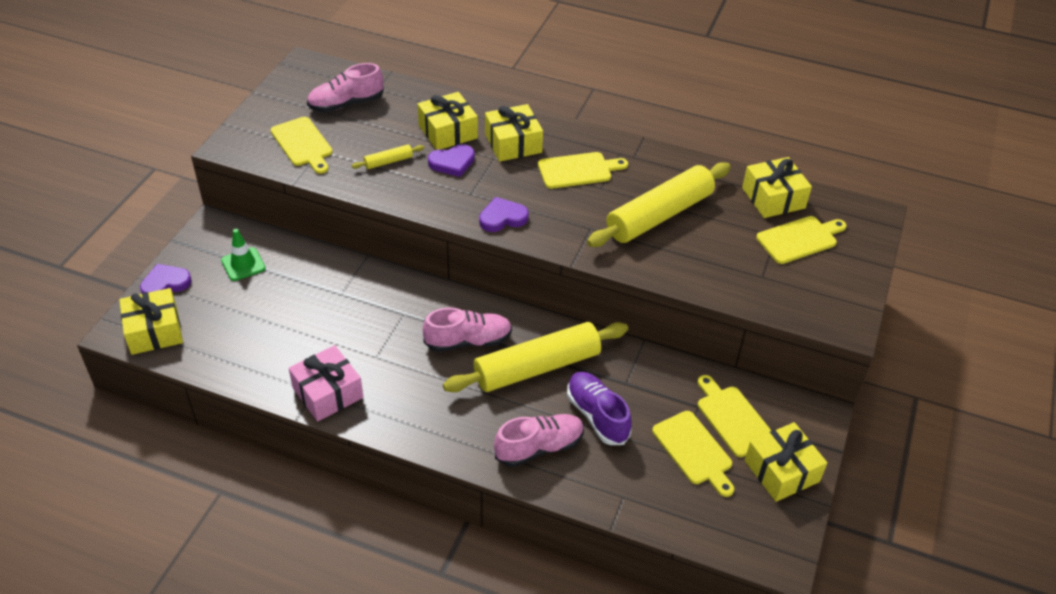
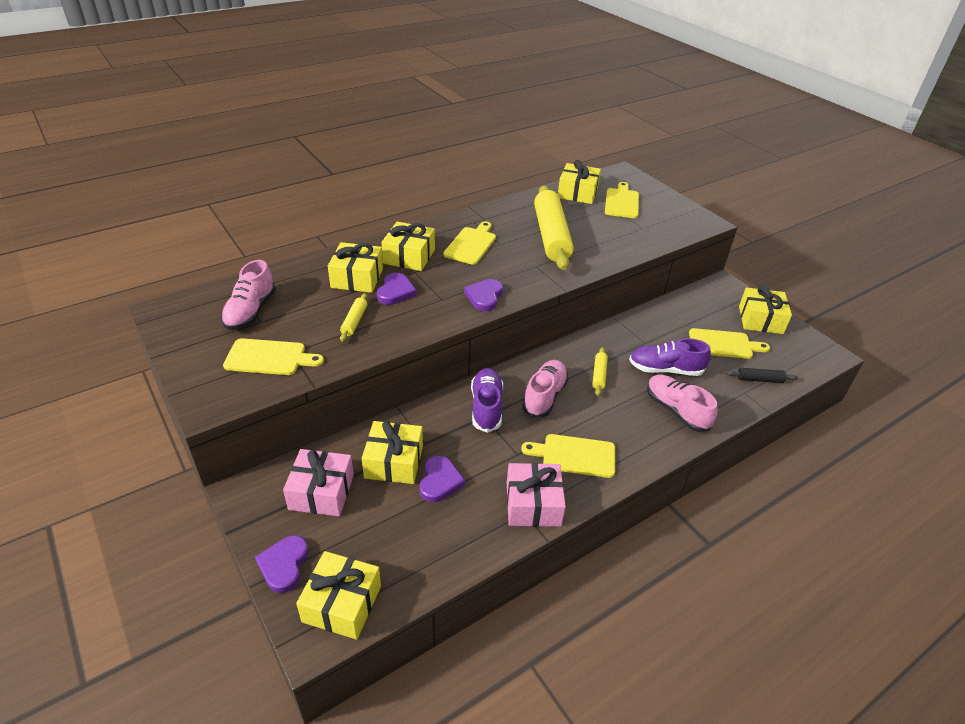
camera: 55 degrees left, 5 degrees down
green traffic cone [221,229,266,281] -> pink gift [283,449,354,516]
yellow rolling pin [443,322,628,392] -> yellow rolling pin [592,347,608,396], size x0.42
pink shoe [494,414,584,467] -> pink shoe turned 45 degrees counterclockwise [647,374,717,432]
yellow cutting board [698,375,771,457] -> yellow cutting board moved to [521,434,615,478]
none -> yellow gift [362,421,423,484]
none -> purple heart [420,456,465,502]
none -> purple shoe [471,368,503,433]
none -> black rolling pin [726,368,797,383]

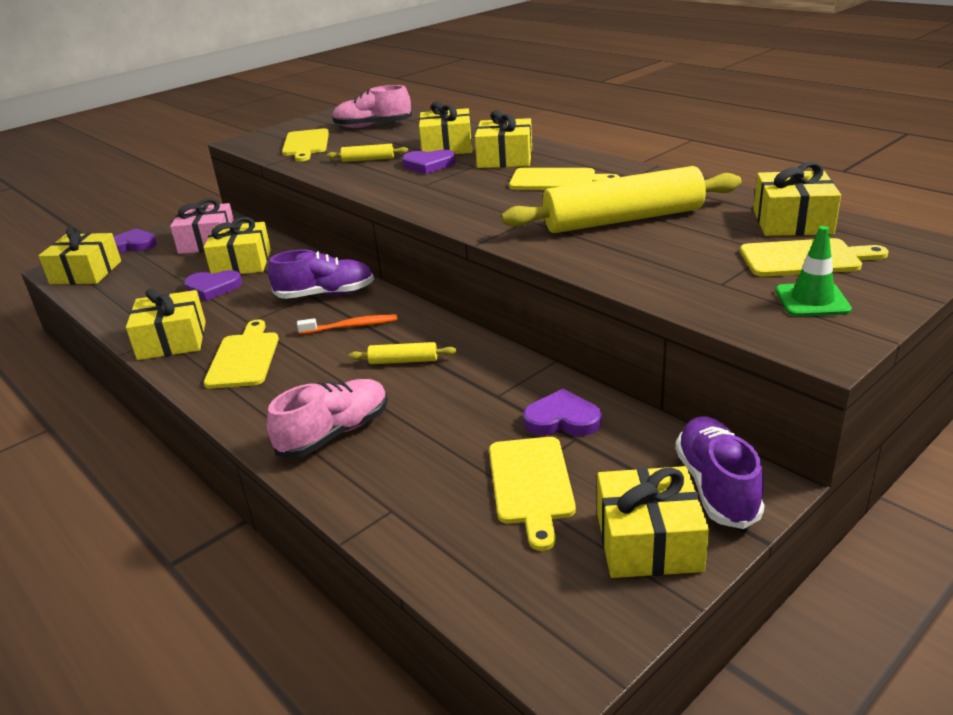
camera: 85 degrees right, 10 degrees down
purple heart [464,279,503,311] -> purple heart moved to [523,389,602,436]
pink gift [507,463,566,527] -> yellow gift [126,288,206,360]
pink shoe [522,360,569,418] -> orange toothbrush [297,314,398,334]
purple shoe [629,338,711,376] -> purple shoe moved to [675,416,765,529]
black rolling pin [726,368,797,383] -> none
none -> green traffic cone [775,226,852,317]

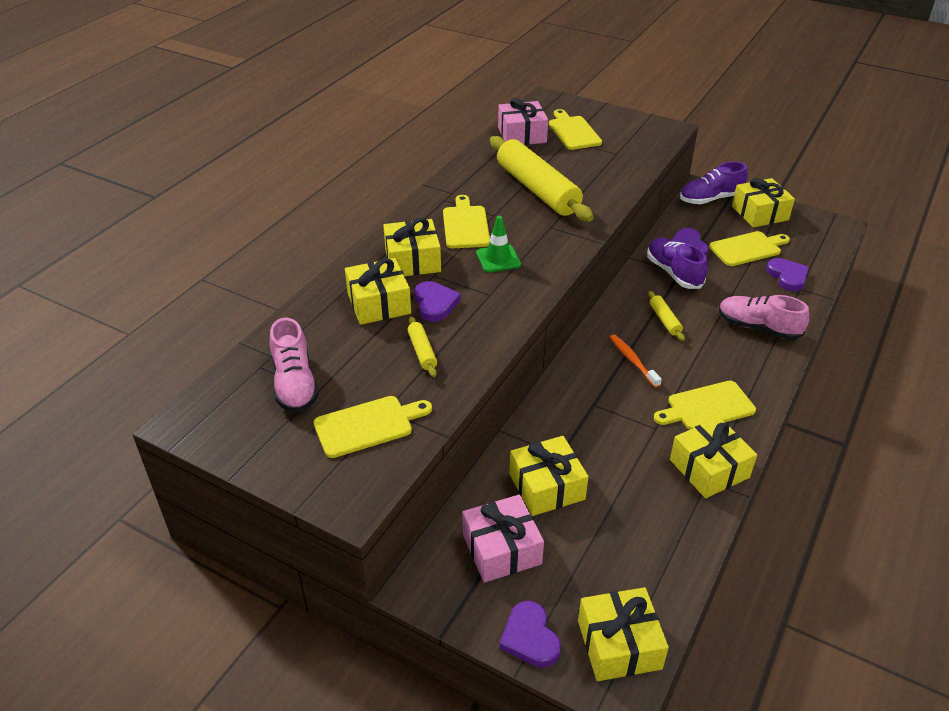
camera: 110 degrees left, 10 degrees up
purple heart [184,270,242,301] -> purple heart moved to [766,258,809,292]
purple shoe [268,250,374,299] -> purple shoe moved to [647,238,708,289]
yellow gift [753,162,841,236] -> pink gift [498,98,548,145]
green traffic cone [775,226,852,317] -> green traffic cone moved to [476,216,521,272]

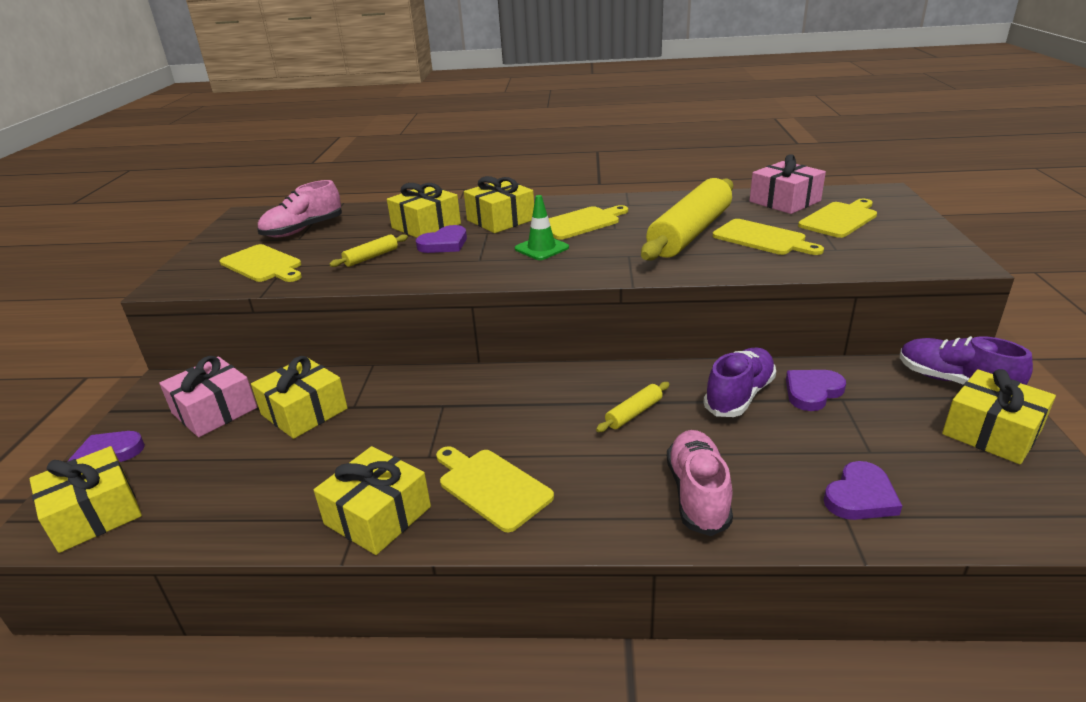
camera: 65 degrees right, 10 degrees down
orange toothbrush [610,334,662,388] -> none
yellow cutting board [709,231,790,266] -> yellow cutting board moved to [713,219,824,255]

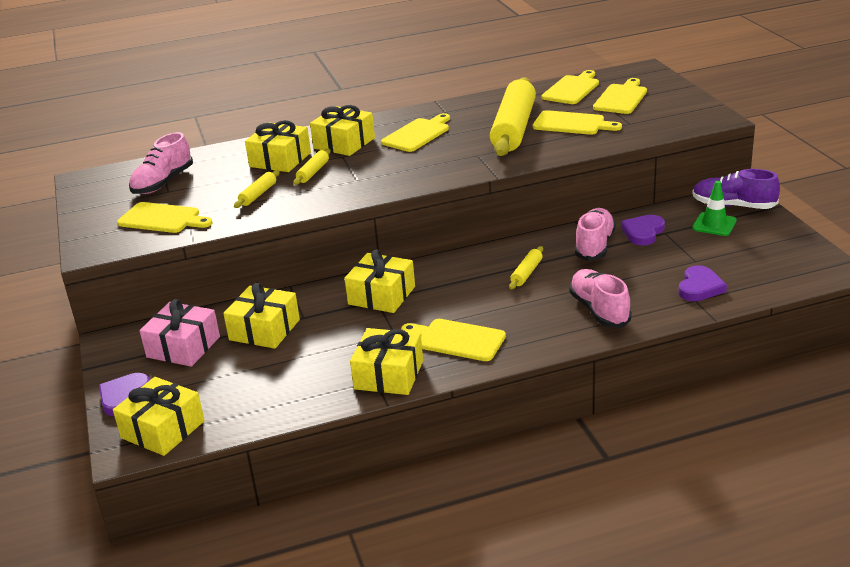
camera: 20 degrees left, 0 degrees up
purple heart [416,225,467,253] -> yellow rolling pin [293,149,331,185]
green traffic cone [515,195,569,260] -> green traffic cone moved to [692,181,737,236]
purple shoe [703,348,776,417] -> pink shoe [575,208,616,261]
pink gift [750,154,826,214] -> yellow cutting board [541,70,599,104]
yellow gift [942,369,1056,464] -> yellow gift moved to [344,250,415,313]

